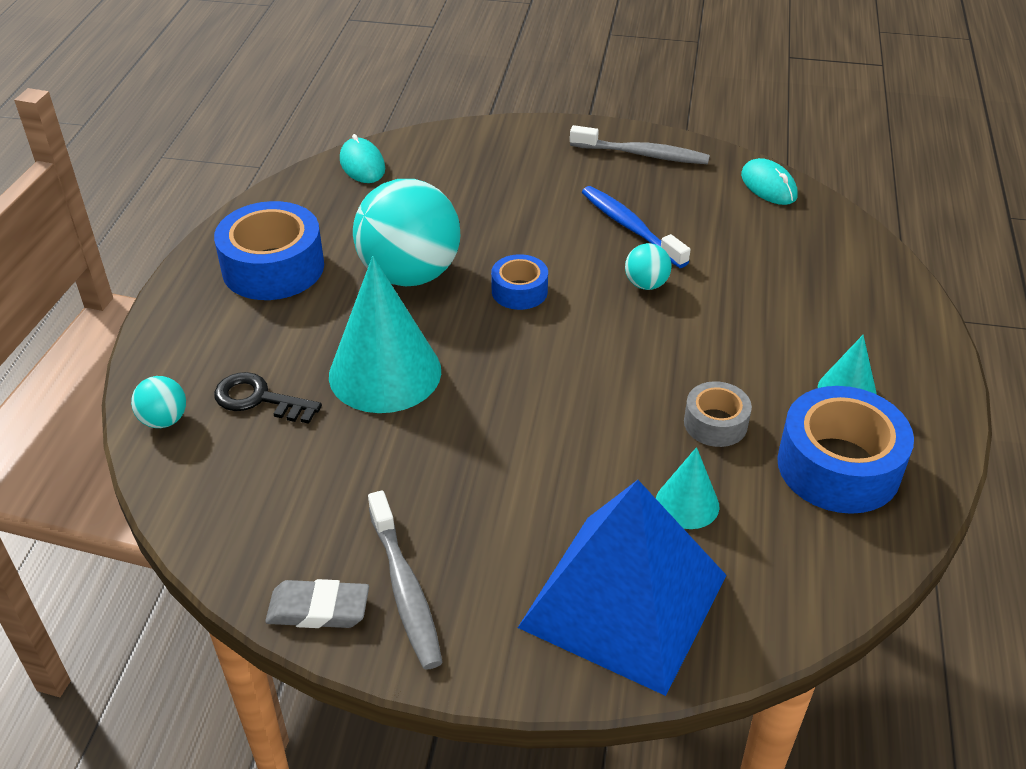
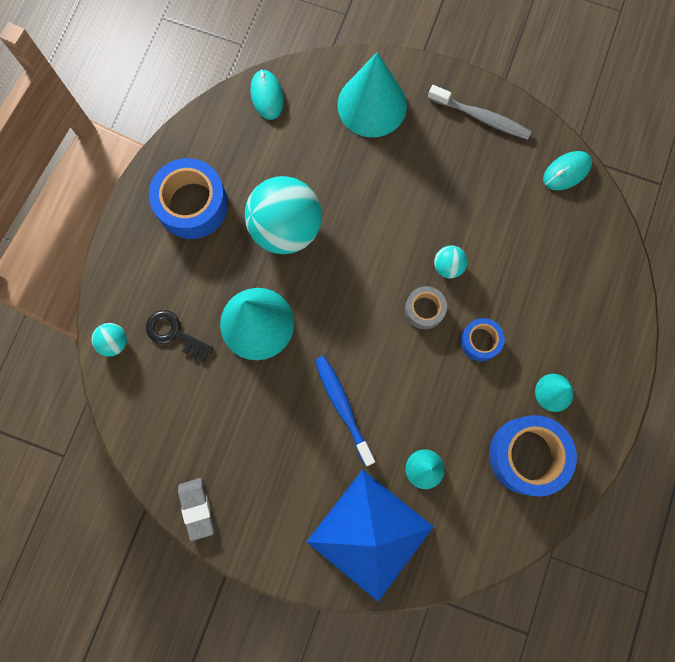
camera: 10 degrees right, 35 degrees up
grey eraser [265,579,369,628] -> grey eraser turned 60 degrees clockwise [178,478,214,541]
grey toothbrush [368,490,443,670] -> none
blue tape [491,254,548,310] -> blue tape moved to [460,318,505,361]
blue toothbrush [582,186,691,268] -> blue toothbrush moved to [315,356,375,466]
grey tape [684,381,752,447] -> grey tape moved to [405,286,447,329]
turquoise mouse [741,158,797,205] -> turquoise mouse turned 75 degrees clockwise [543,151,592,190]
none -> turquoise cone [337,52,407,137]

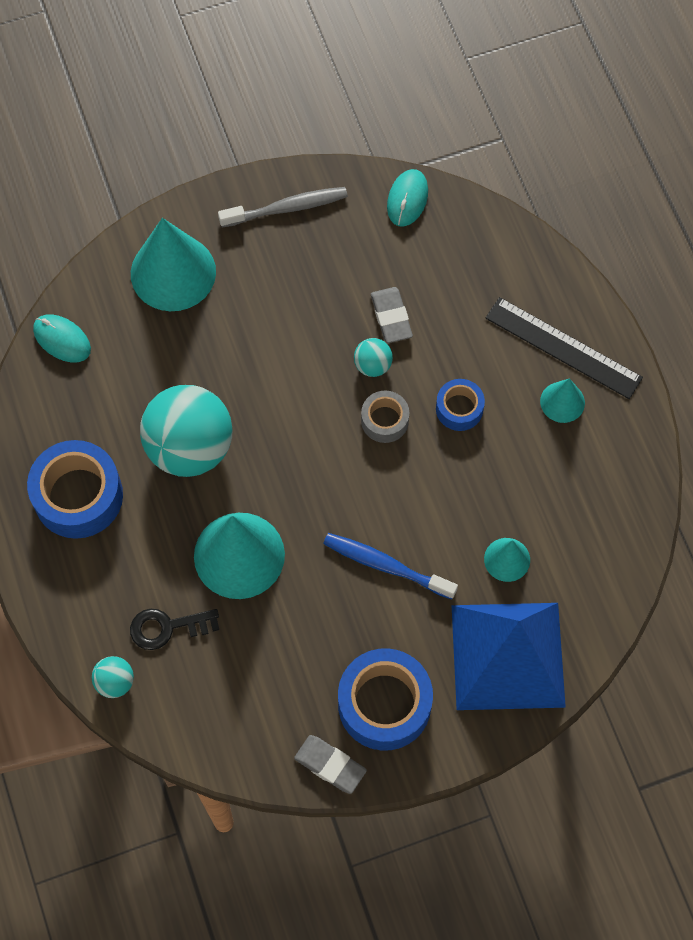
camera: 40 degrees left, 10 degrees down
blue tape [489,415,577,497] -> blue tape moved to [338,648,433,751]
none -> grey eraser [371,287,413,343]
none -> black ruler [486,297,643,399]

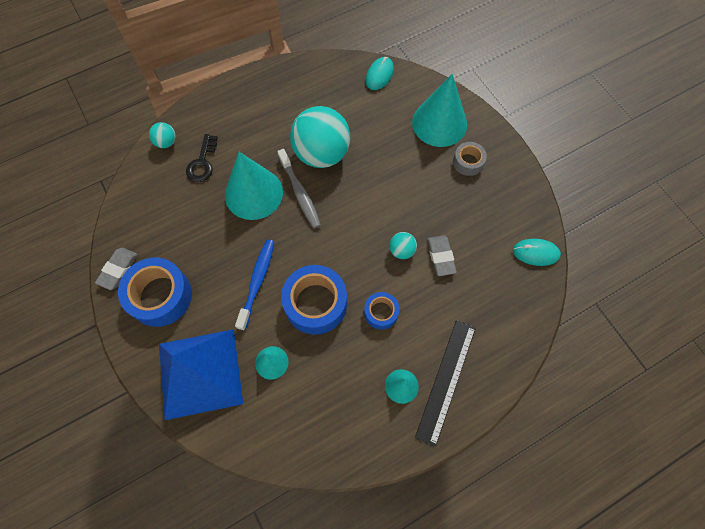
camera: 80 degrees right, 0 degrees up
blue tape [27,440,123,539] -> blue tape moved to [281,265,347,335]
black key [130,609,219,650] -> black key turned 150 degrees counterclockwise [186,134,218,182]
grey toothbrush [218,187,348,227] -> grey toothbrush moved to [277,149,321,229]
grey tape [361,391,409,443] -> grey tape moved to [453,142,487,176]
grey eraser [371,287,413,343] -> grey eraser turned 75 degrees counterclockwise [427,235,457,276]

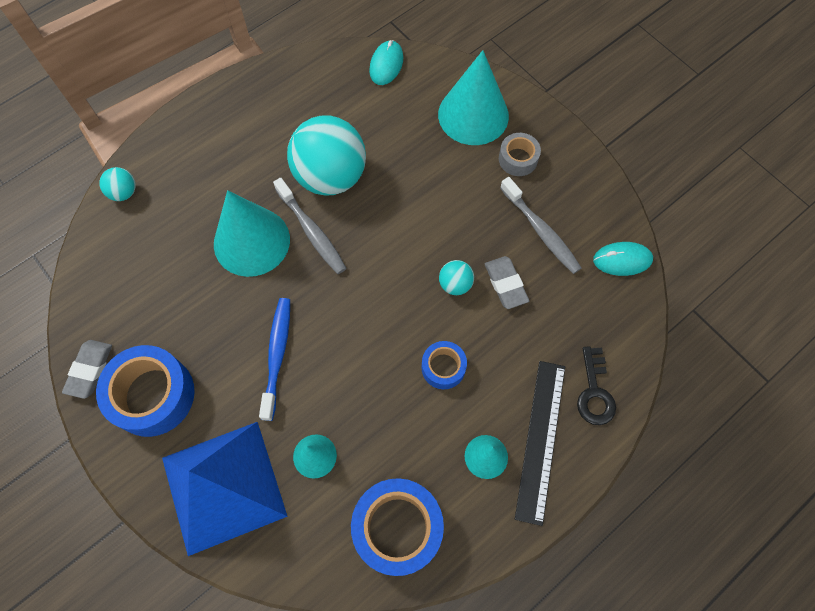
camera: 10 degrees left, 0 degrees up
black key [186,134,218,182] -> black key moved to [577,346,616,425]
blue tape [281,265,347,335] -> blue tape moved to [351,478,444,576]
none -> grey toothbrush [500,177,581,274]

